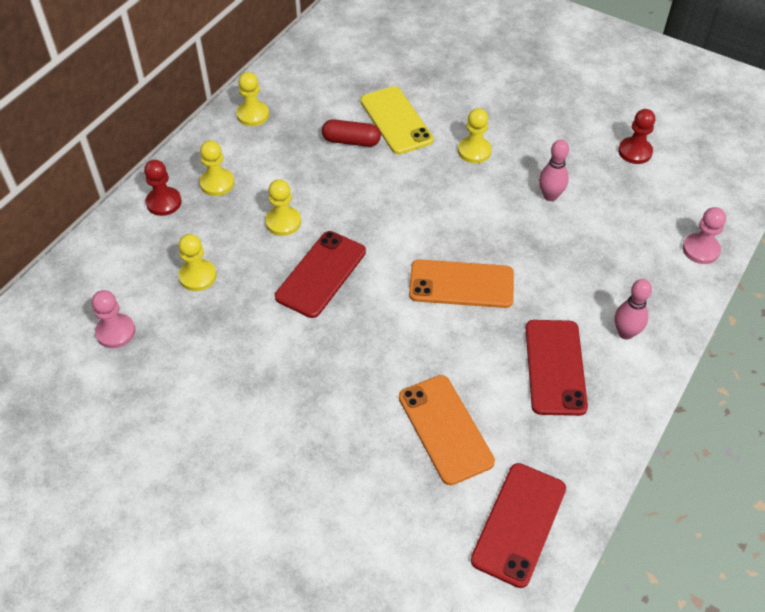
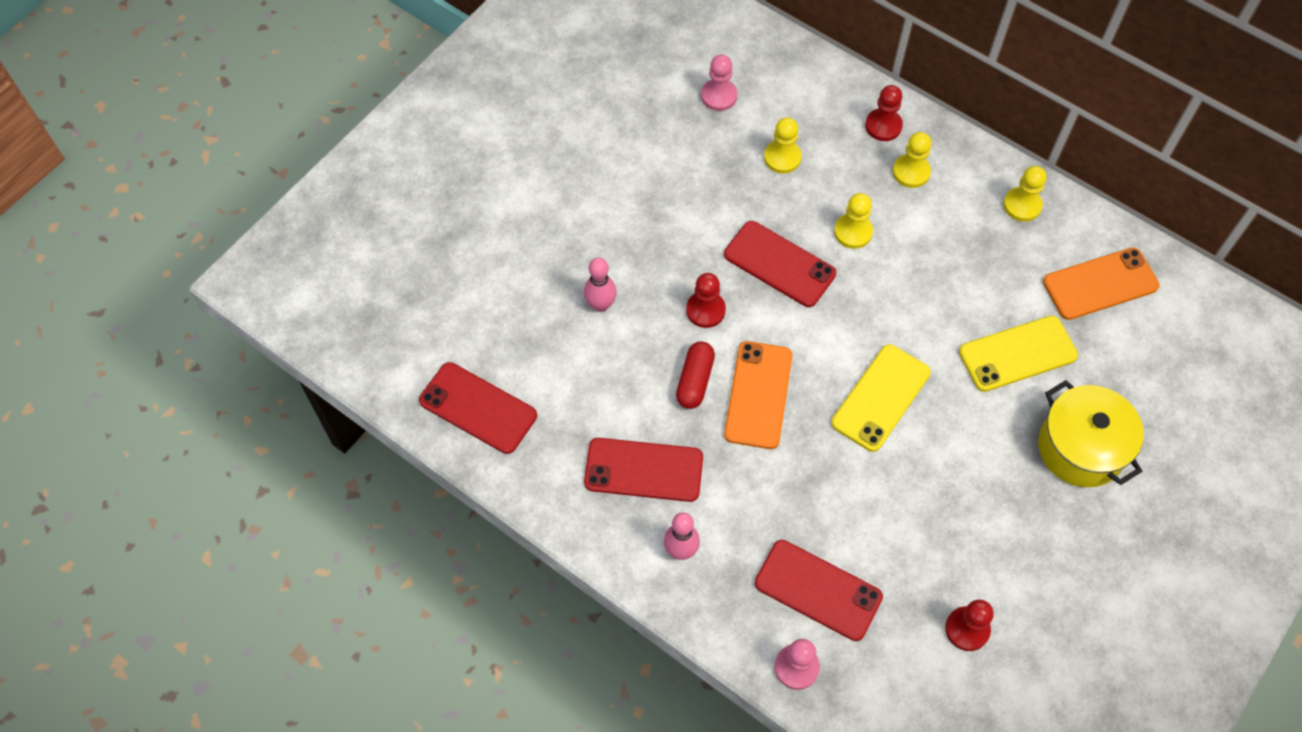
camera: 95 degrees right, 10 degrees up
red capsule [322,119,381,147] -> red capsule moved to [676,341,715,409]
orange phone [399,375,495,485] -> orange phone moved to [1043,248,1160,320]
yellow pawn [458,108,492,163] -> none
pink bowling pin [539,140,569,201] -> pink bowling pin moved to [584,258,617,312]
none -> red pawn [686,273,726,328]
none -> red phone [755,540,883,641]
none -> yellow phone [831,344,931,452]
none -> yellow pot [1038,380,1144,487]

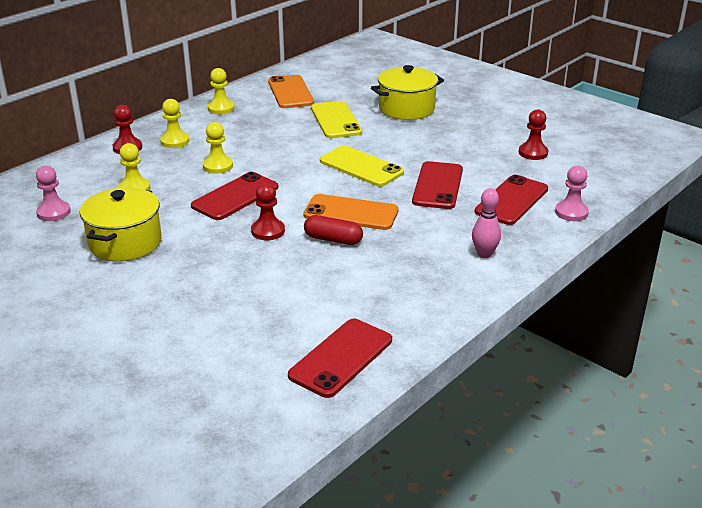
camera: 85 degrees left, 30 degrees down
pink bowling pin [584,258,617,312] -> none
red phone [584,438,703,502] -> red phone moved to [412,161,463,209]
none -> yellow pot [80,187,162,262]

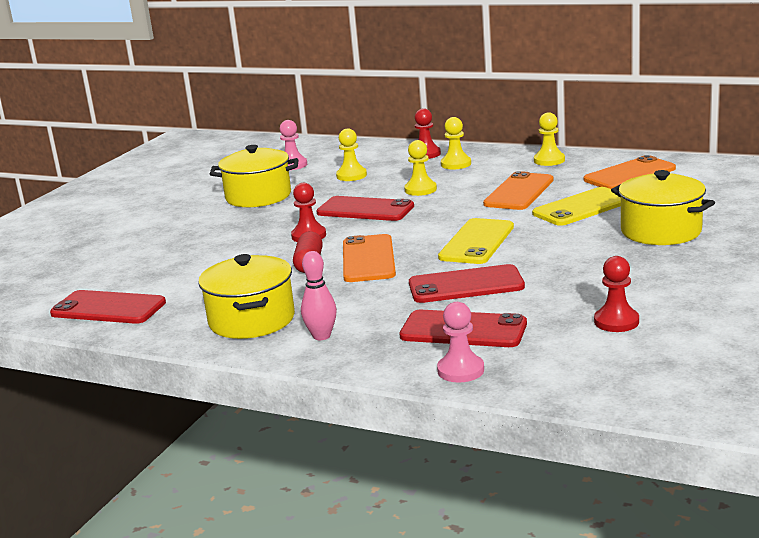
camera: 75 degrees right, 10 degrees down
none -> yellow pot [198,254,295,339]
none -> orange phone [483,171,553,210]

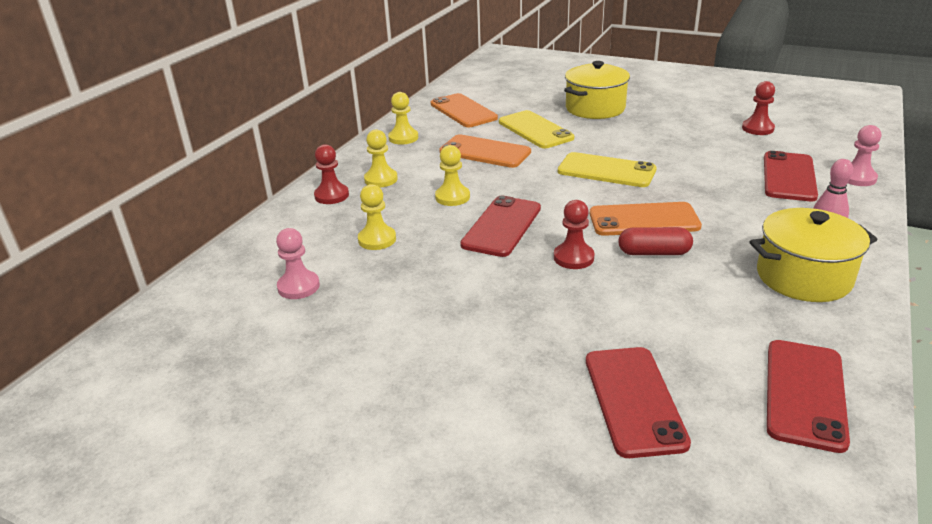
camera: 90 degrees left, 10 degrees up
yellow pot [210,145,299,207] -> none
red phone [409,264,525,303] -> red phone moved to [586,347,691,458]

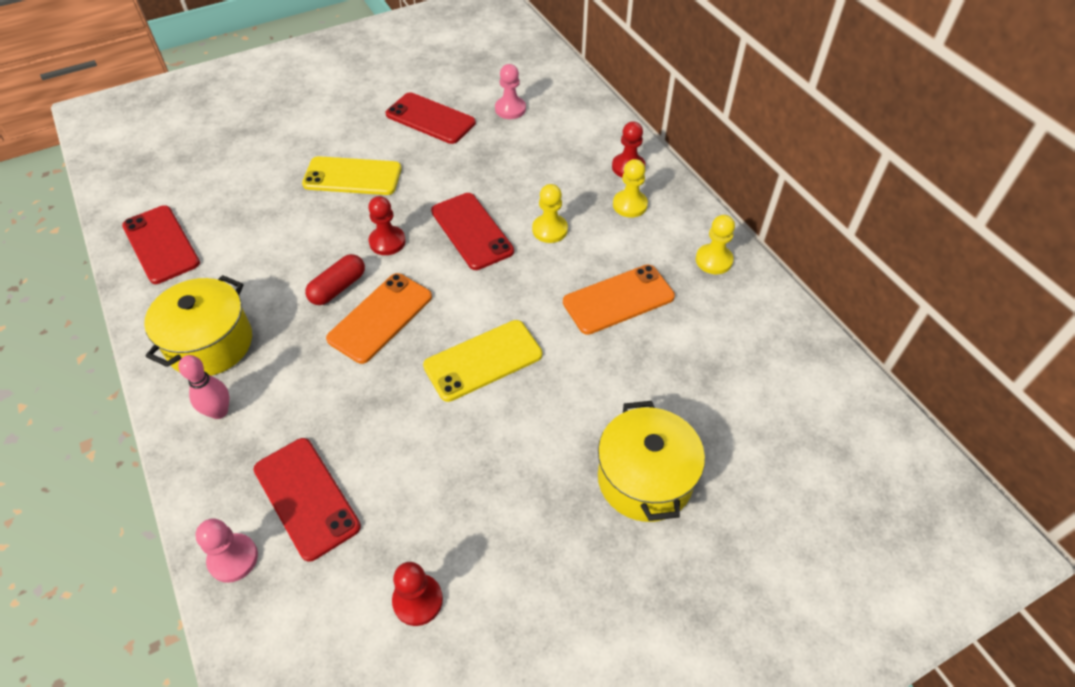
camera: 125 degrees right, 20 degrees up
yellow pawn [358,184,396,250] -> none
orange phone [431,93,498,127] -> none
yellow phone [499,110,574,148] -> yellow phone moved to [302,156,402,195]
red phone [586,347,691,458] -> red phone moved to [386,92,476,144]

